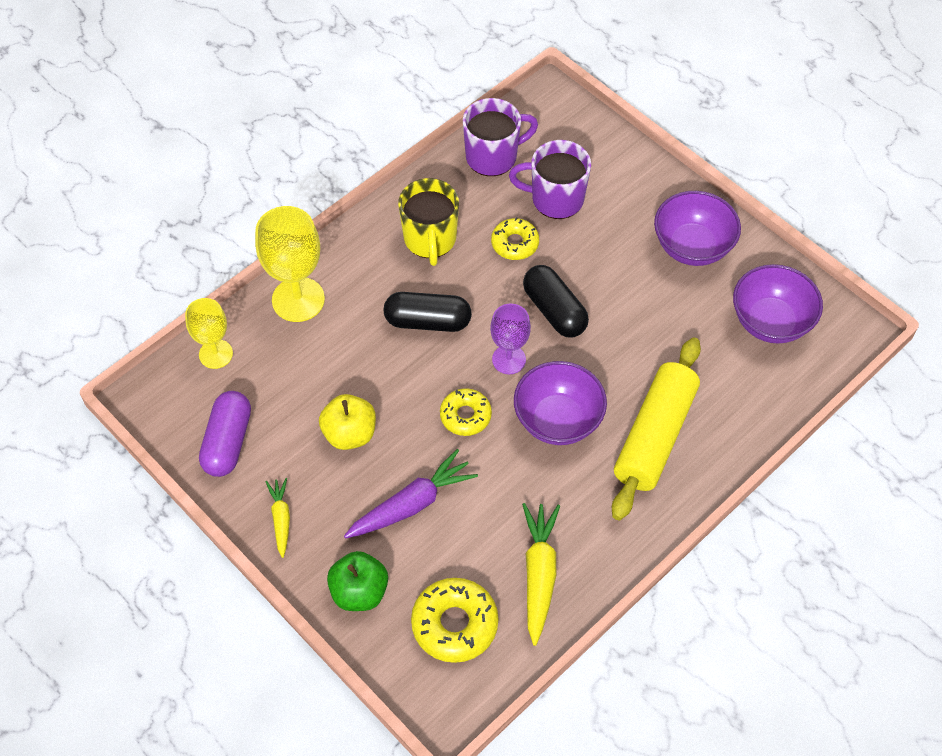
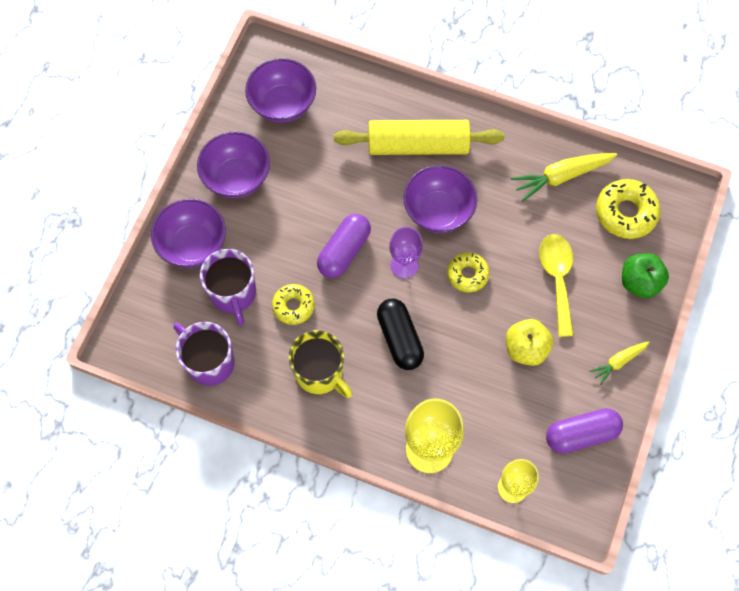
camera: 115 degrees left, 10 degrees up
purple carrot [344,449,478,539] -> yellow spoon [539,234,574,337]
yellow mug [398,178,459,266] -> yellow mug turned 75 degrees clockwise [289,330,353,398]
black capsule [523,265,589,337] -> purple capsule [317,214,371,278]
none -> purple bowl [151,199,226,268]

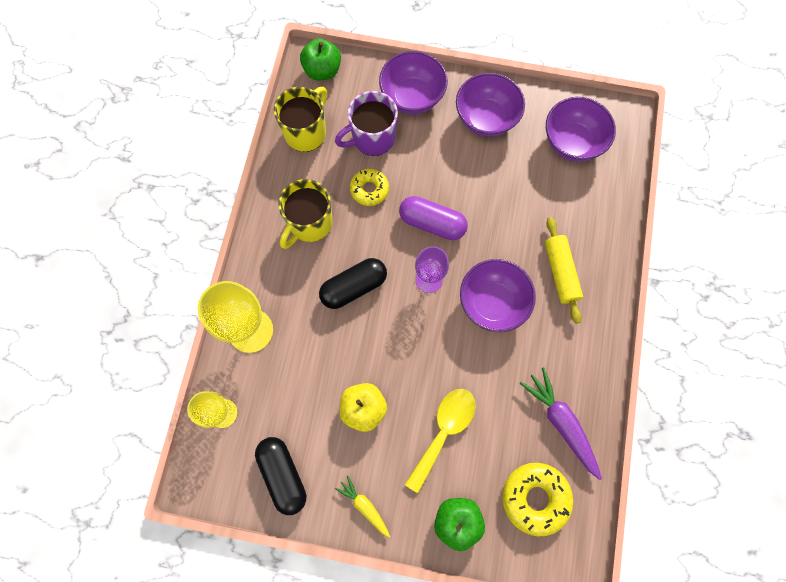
camera: 80 degrees right, 5 degrees up
purple mug [173,322,235,386] -> yellow mug [274,87,327,152]
yellow rolling pin [334,120,504,155] -> yellow rolling pin [545,217,583,324], size x0.65
yellow donut [447,252,490,293] -> none
yellow carrot [511,153,617,202] -> purple carrot [520,367,602,480]
yellow spoon [539,234,574,337] -> yellow spoon turned 45 degrees counterclockwise [405,389,476,493]
purple capsule [546,408,623,453] -> black capsule [255,437,306,515]
none -> green apple [300,38,341,80]

